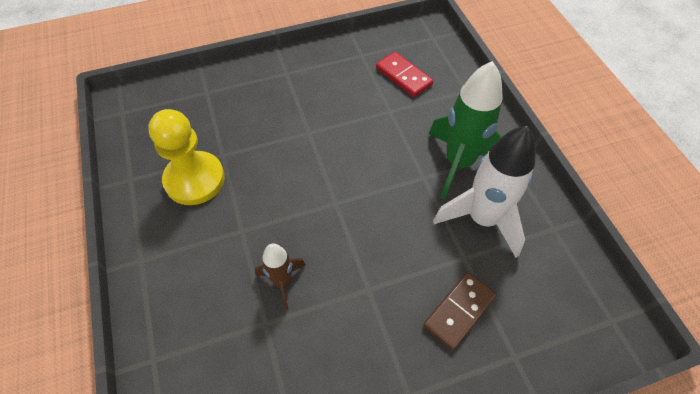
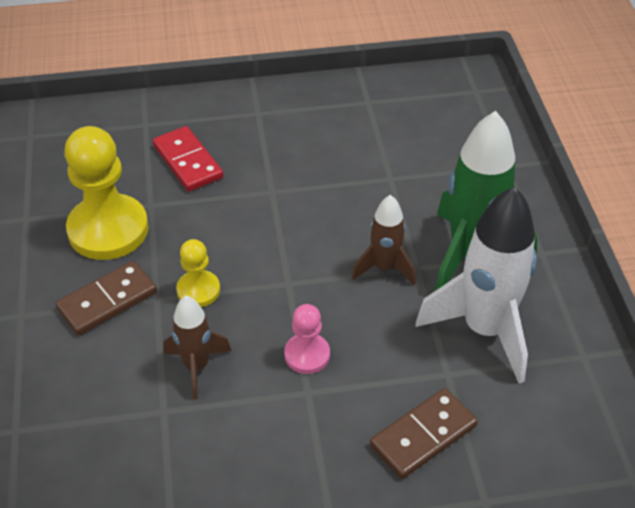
camera: 10 degrees right, 10 degrees down
red domino [376,52,433,97] -> red domino moved to [153,126,223,191]
none -> brown domino [56,261,157,335]
none -> yellow pawn [176,239,220,307]
none -> pink pawn [284,304,330,374]
none -> brown rocket [352,195,416,285]

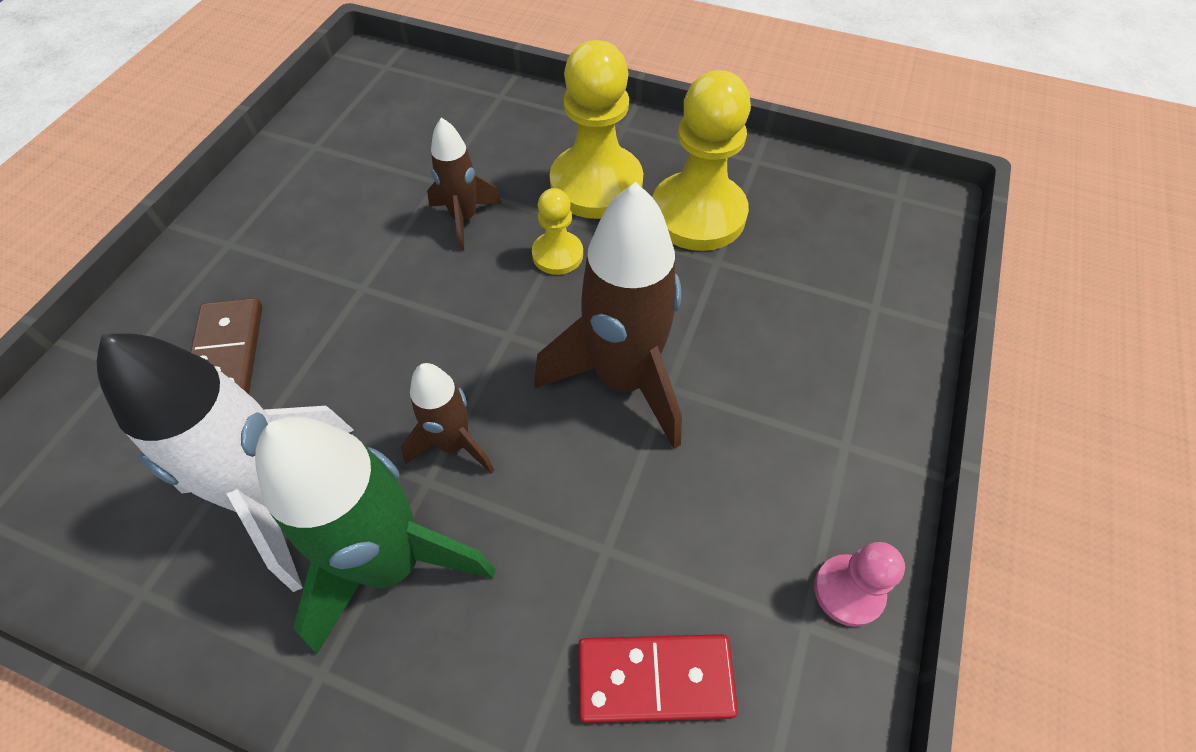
camera: 120 degrees right, 10 degrees up
brown domino [56,261,157,335] -> yellow pawn [550,40,643,219]
red domino [153,126,223,191] -> red domino moved to [578,634,738,723]
pink pawn [284,304,330,374] -> pink pawn moved to [814,542,905,627]
none -> brown rocket [534,182,682,449]

